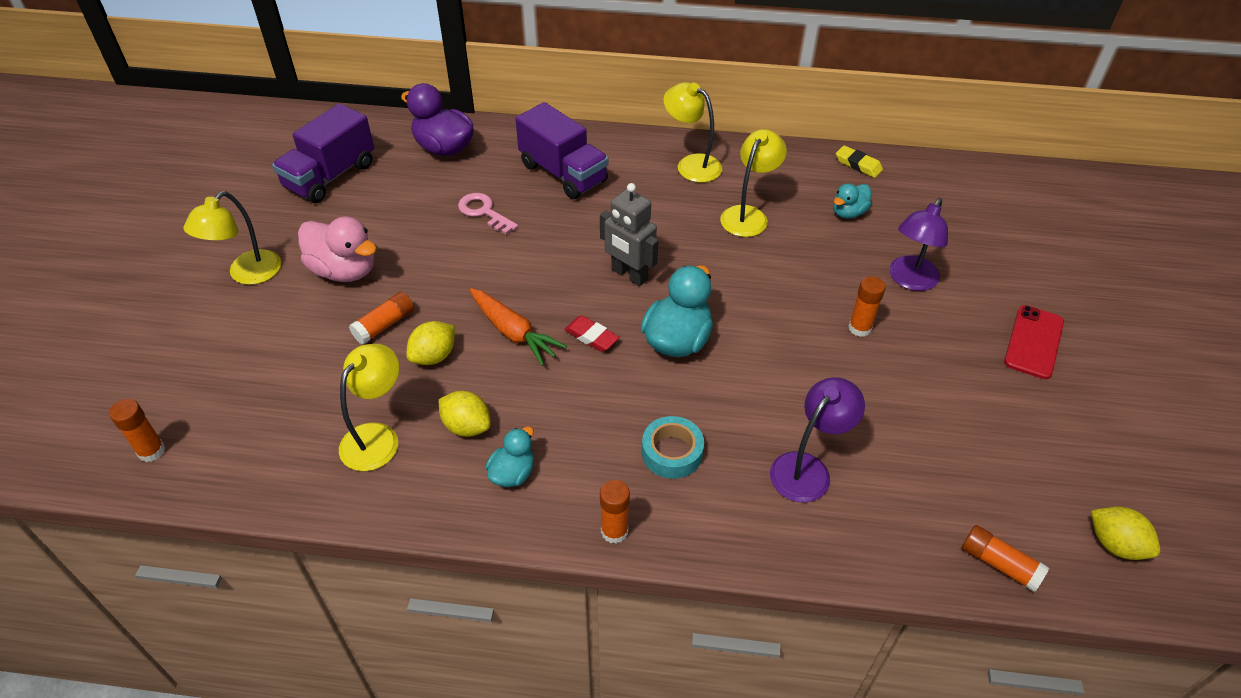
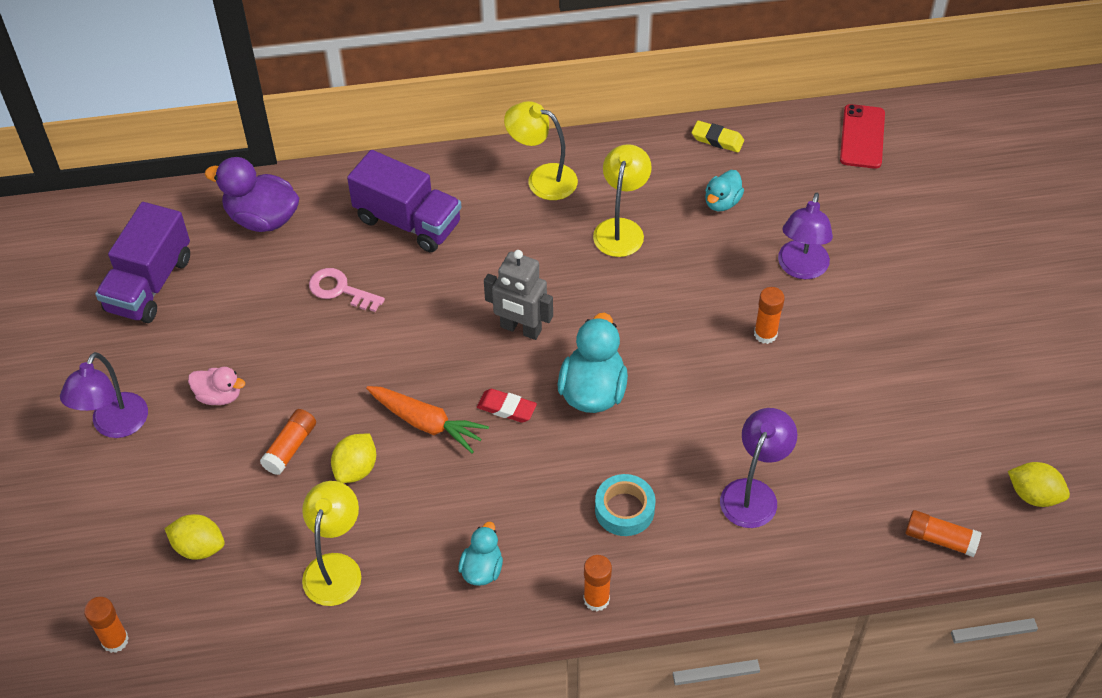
camera: 15 degrees left, 5 degrees up
yellow lamp [183,191,281,285] -> purple lamp [60,352,148,438]
pink duck [298,217,377,282] -> pink duck [188,367,245,405], size x0.58
yellow lemon [439,391,491,437] -> yellow lemon moved to [164,514,225,560]
red phone [1004,305,1064,379] -> red phone moved to [840,104,885,169]

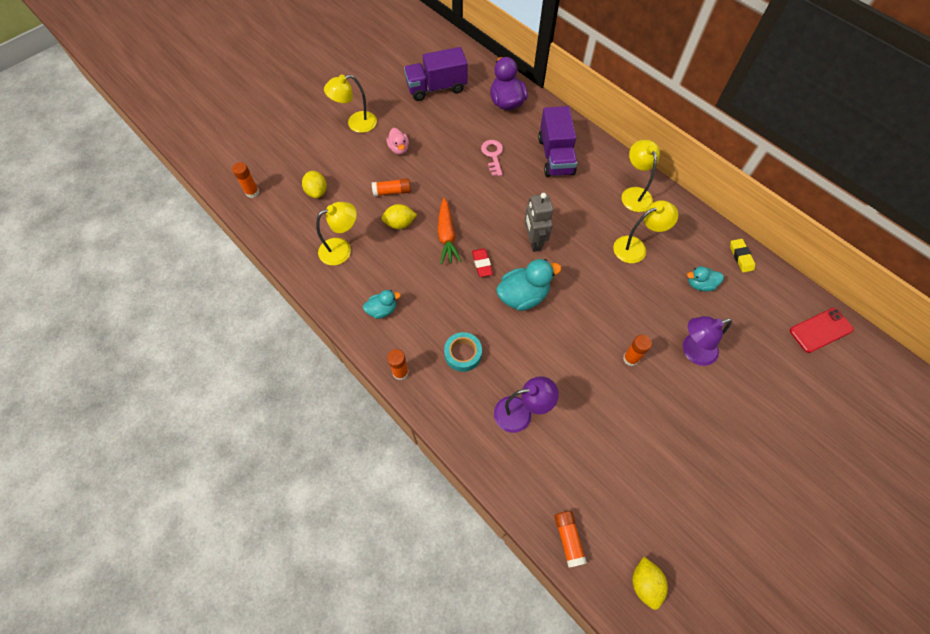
camera: 55 degrees right, 10 degrees up
purple lamp [60,352,148,438] -> yellow lamp [324,75,377,133]

